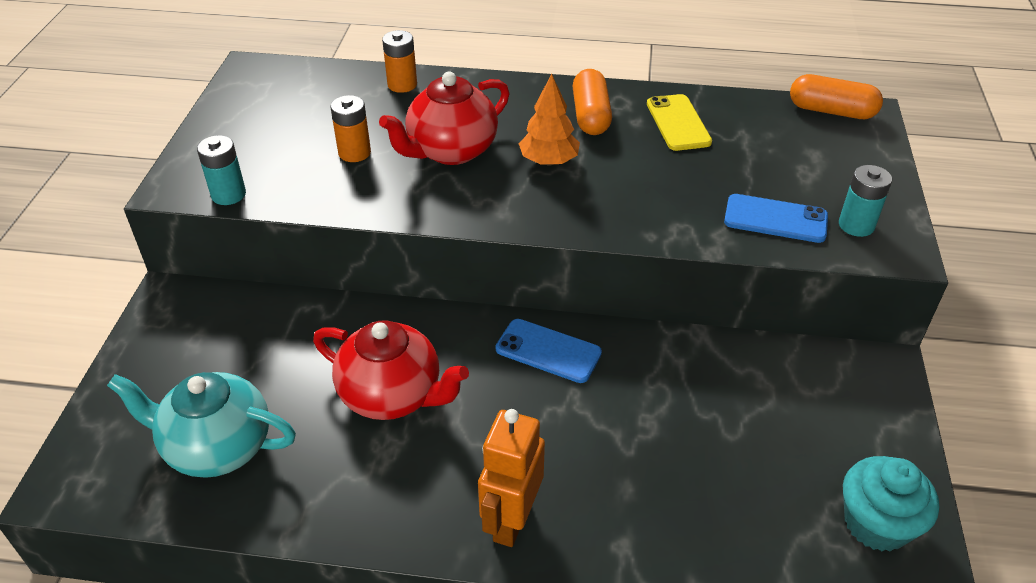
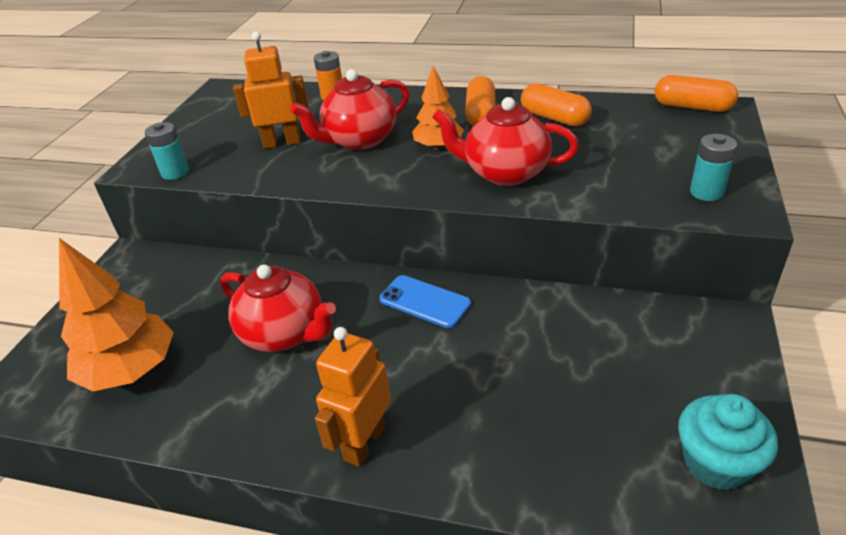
camera: 10 degrees right, 5 degrees down
turquoise teapot [107,372,296,478] -> orange tree [59,238,174,391]
orange battery [331,95,371,162] -> orange robot [233,31,308,149]
yellow phone [647,94,712,151] -> orange capsule [521,83,592,126]
blue phone [724,194,828,243] -> none
none -> red teapot [432,97,579,186]

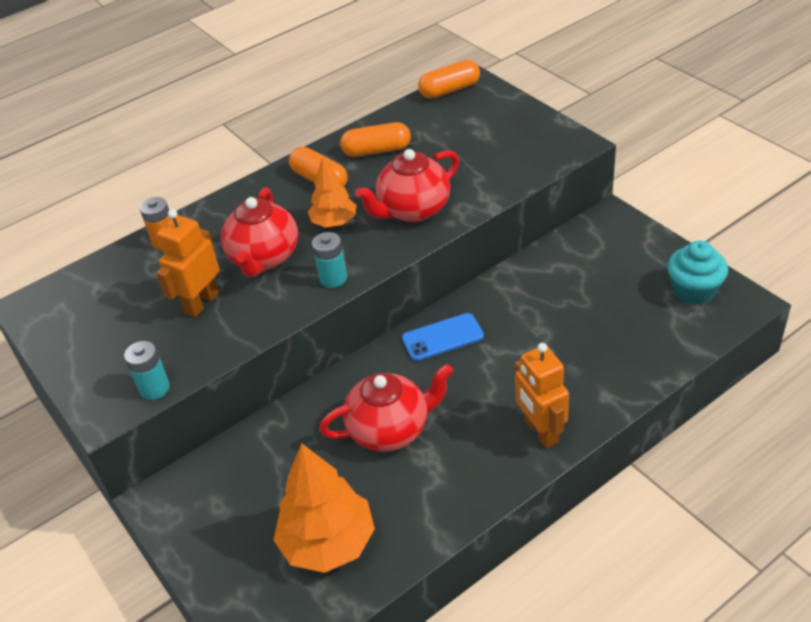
camera: 50 degrees left, 5 degrees up
turquoise battery [690,134,737,201] -> turquoise battery moved to [312,232,347,288]

